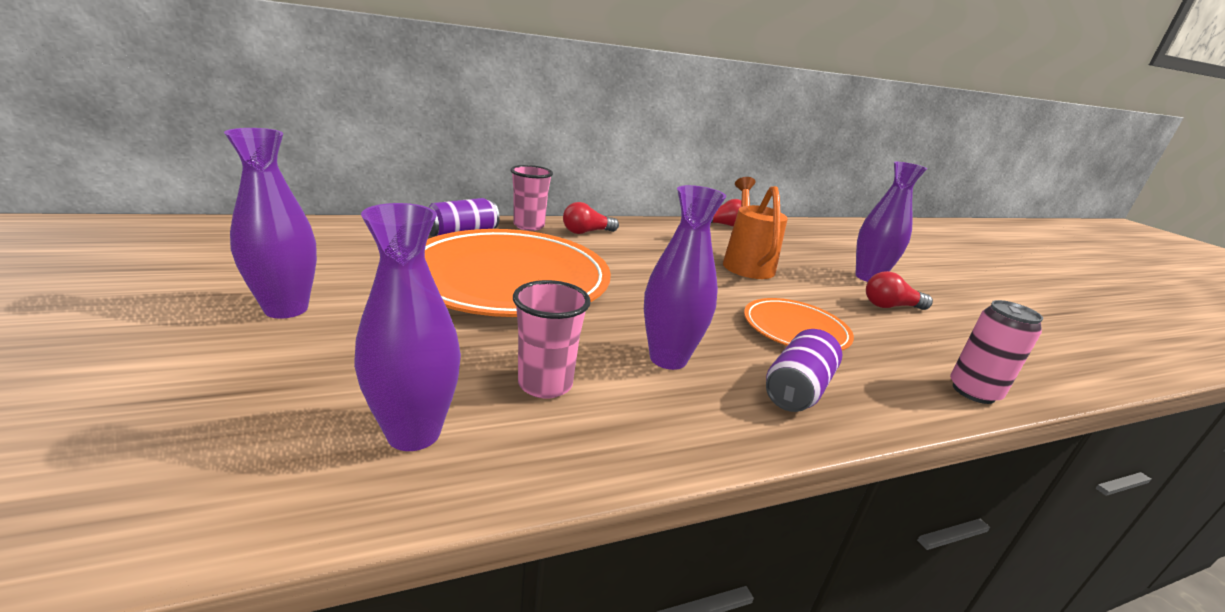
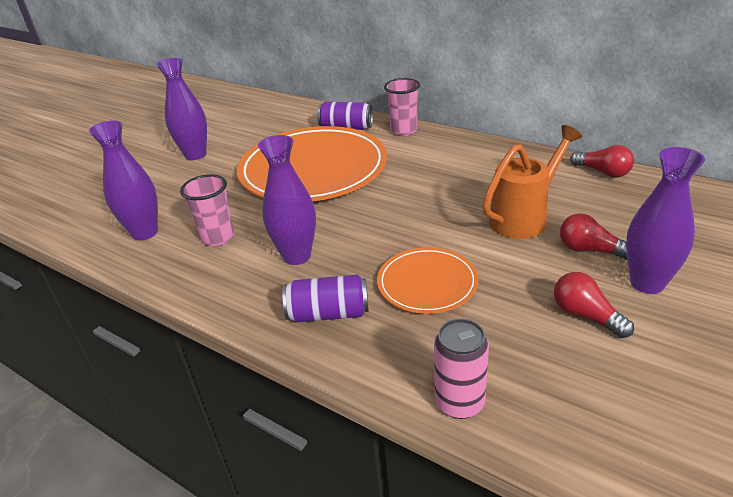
camera: 60 degrees right, 10 degrees up
red light bulb [563,202,619,234] -> red light bulb moved to [560,213,627,260]

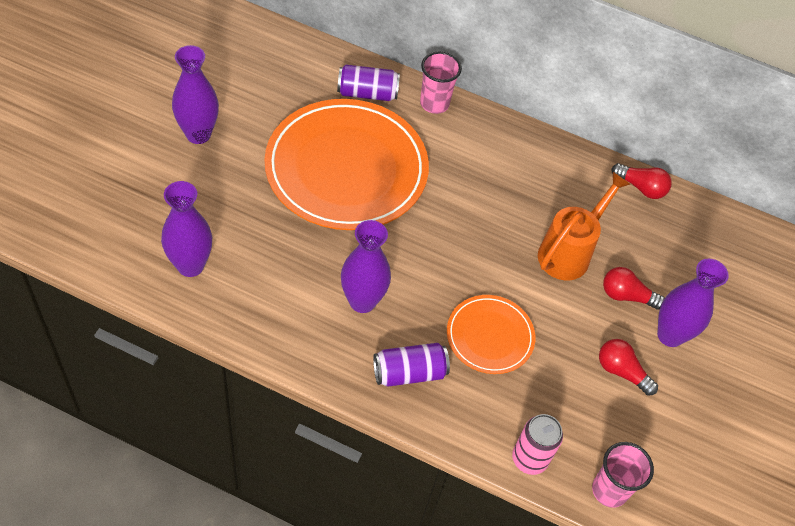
camera: 20 degrees left, 20 degrees up
pink cup [180,174,234,246] -> pink cup moved to [592,442,654,508]

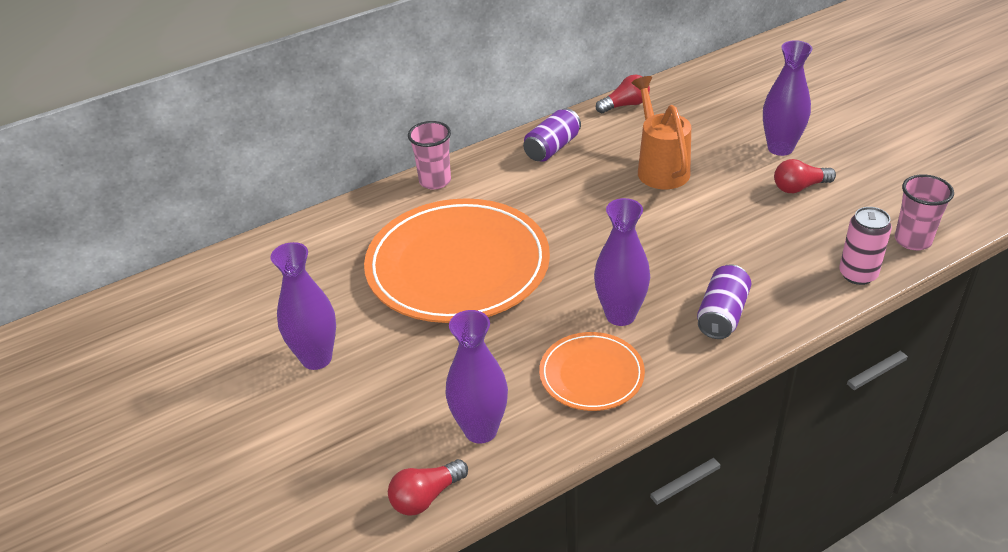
camera: 45 degrees left, 15 degrees down
purple can [337,65,400,101] -> purple can moved to [523,108,581,162]
orange plate [447,295,535,374] -> orange plate moved to [539,332,645,411]
red light bulb [603,267,665,310] -> red light bulb moved to [388,459,468,516]

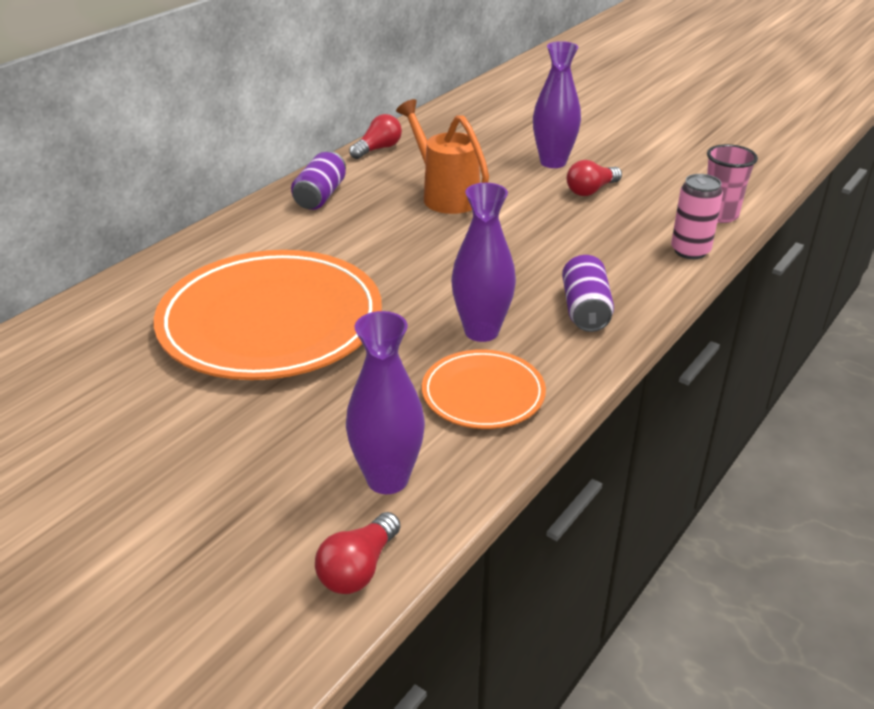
camera: 25 degrees left, 5 degrees down
purple vase [270,242,336,370] -> none
pink cup [408,121,451,190] -> none

